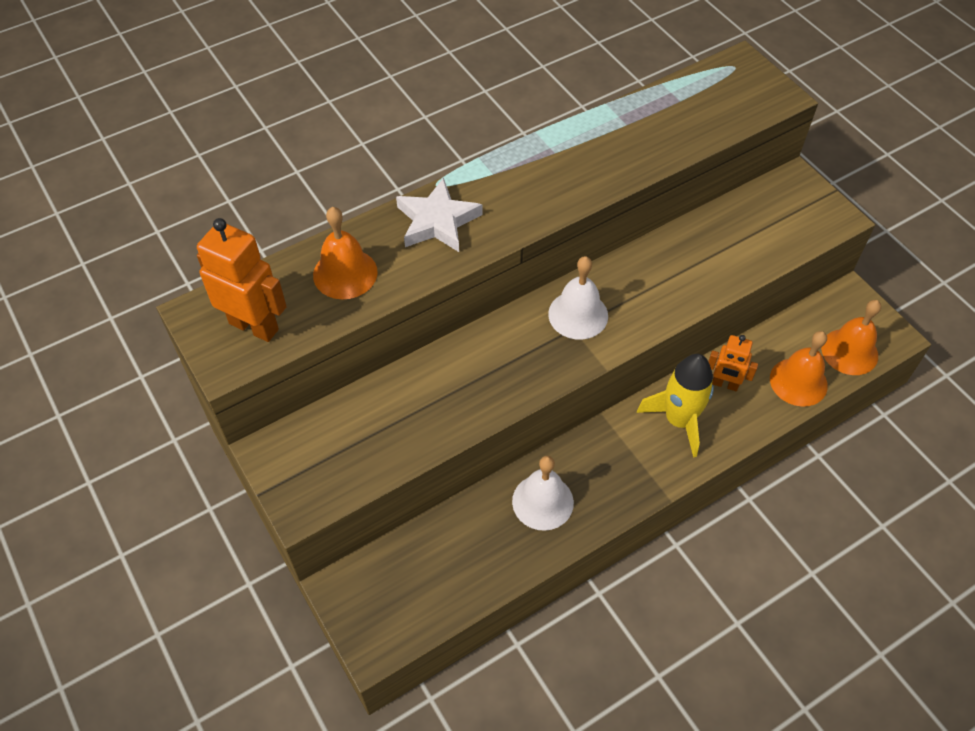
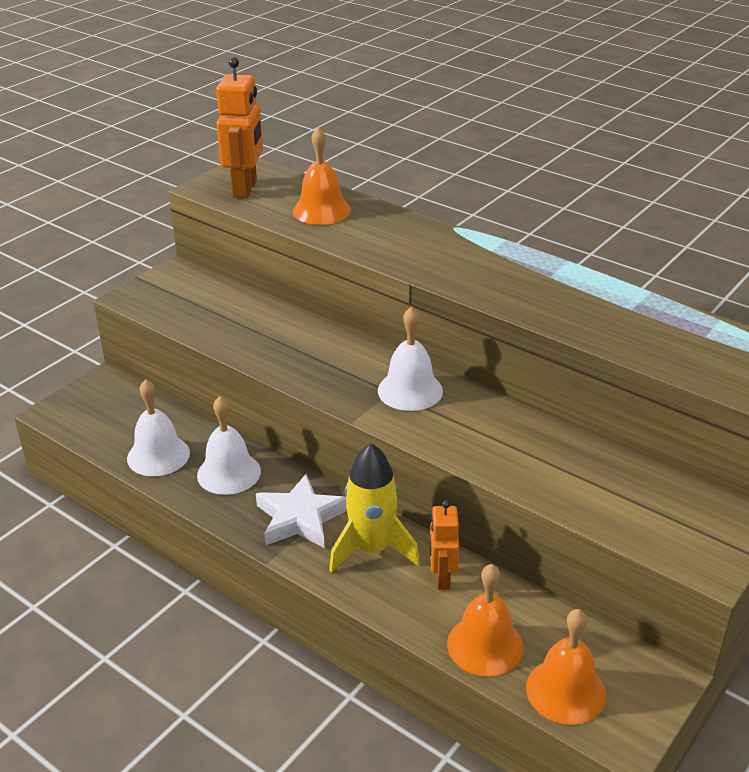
camera: 70 degrees right, 20 degrees down
white star [396,178,482,252] -> white star moved to [256,474,347,548]
none -> white bell [127,379,190,476]

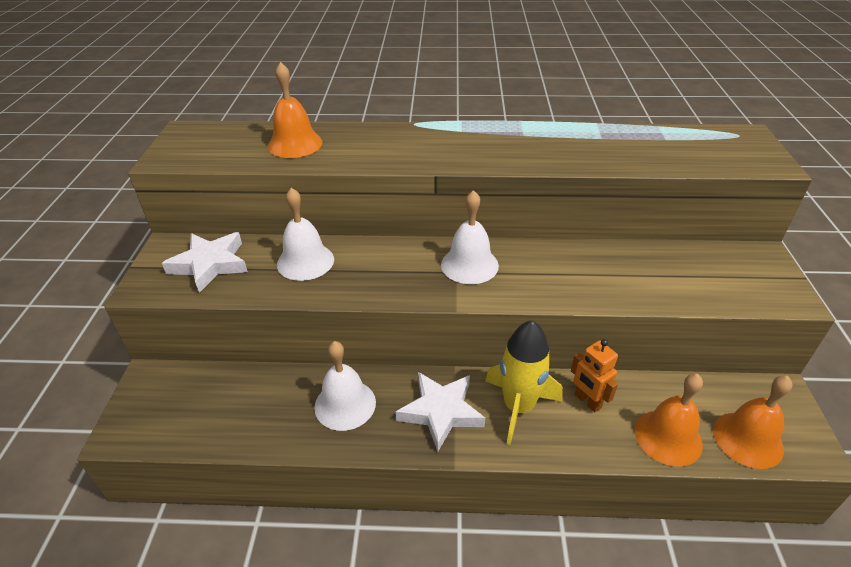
camera: 35 degrees left, 5 degrees up
white bell [127,379,190,476] -> white bell moved to [277,188,334,281]
orange robot [216,57,263,198] -> none
none -> white star [162,232,248,293]

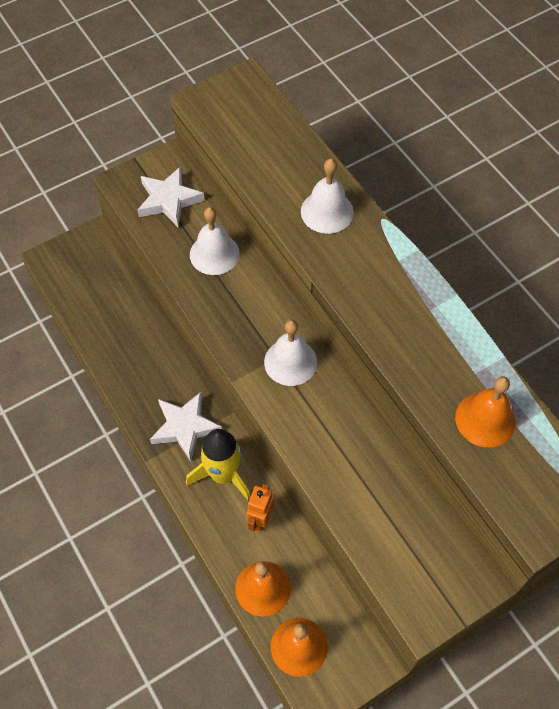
camera: 55 degrees right, 20 degrees up
orange bell [268,62,322,158] -> orange bell moved to [455,376,515,448]
white bell [314,341,376,431] -> white bell moved to [301,159,354,234]

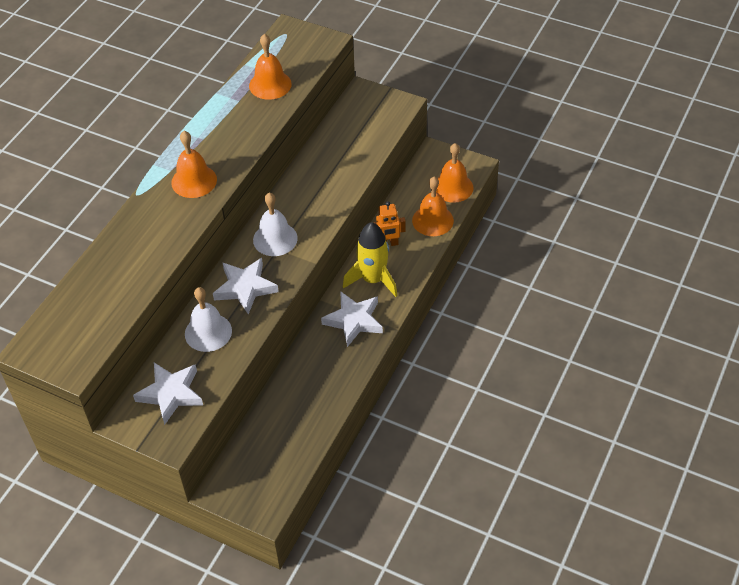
camera: 120 degrees left, 10 degrees down
white bell [301,159,354,234] -> none
none -> orange bell [171,131,217,198]
none -> white star [213,258,279,315]

